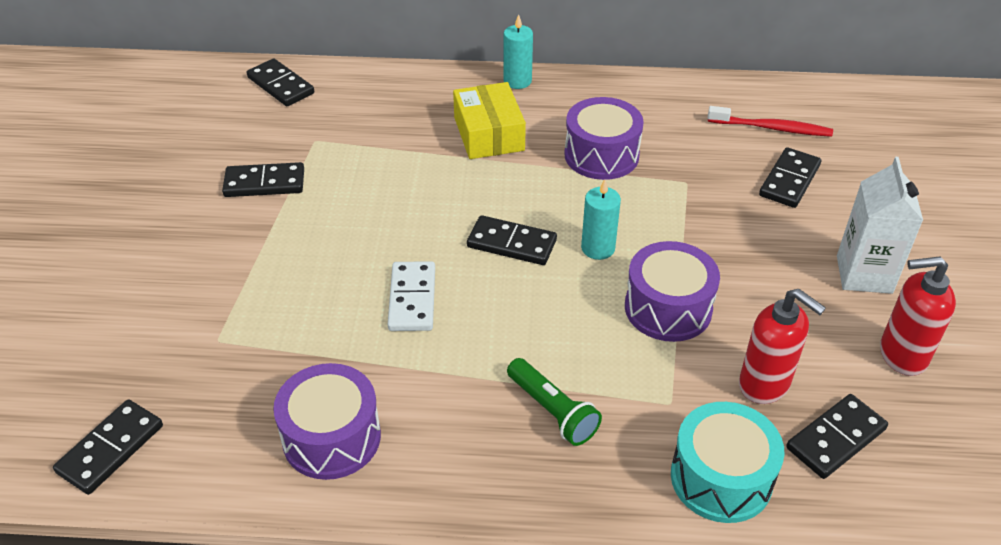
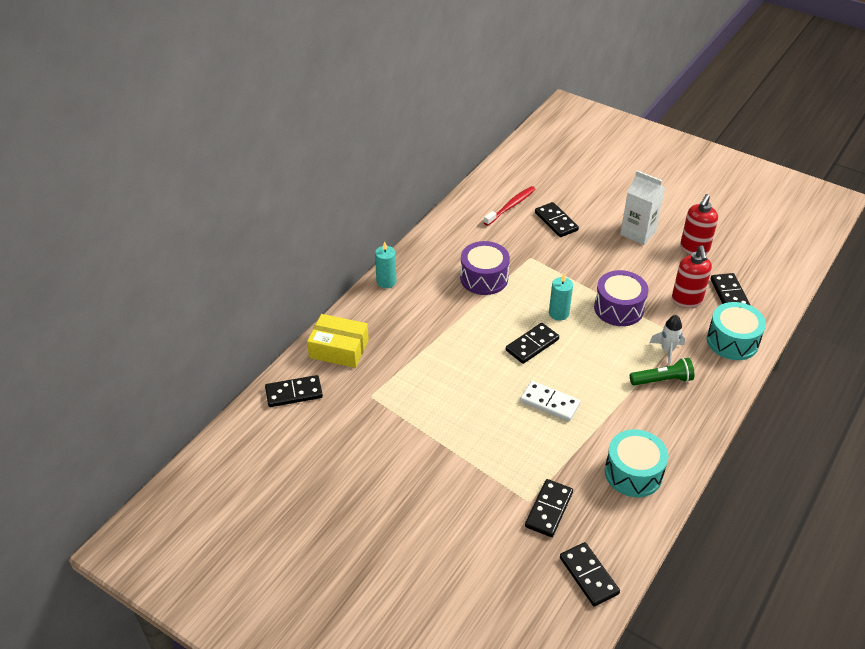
camera: 60 degrees left, 0 degrees up
black domino [222,162,304,197] -> black domino moved to [525,479,573,537]
purple drum [273,363,381,480] -> turquoise drum [605,429,668,497]
yellow box [453,82,526,159] -> yellow box moved to [307,314,369,368]
red soap dispenser [739,289,826,404] -> red soap dispenser turned 105 degrees clockwise [672,246,712,308]
none -> white rocket [649,315,685,365]

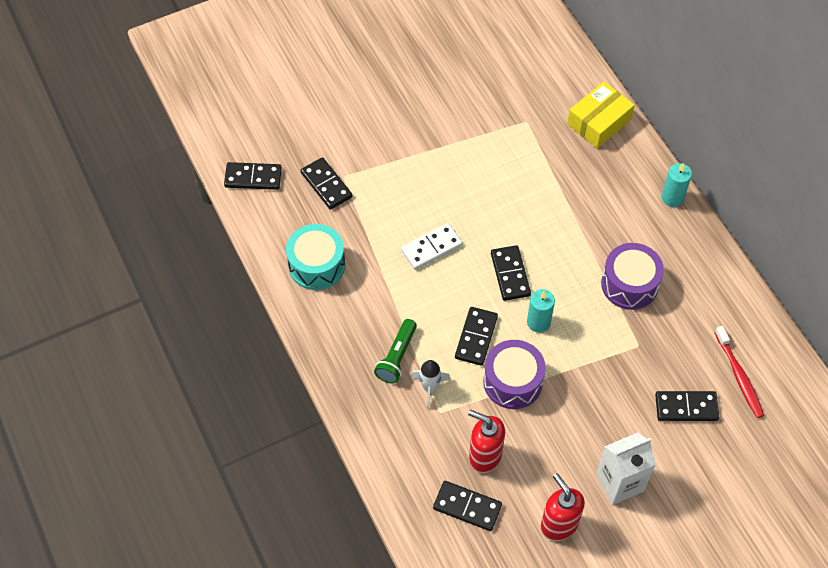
camera: 120 degrees right, 15 degrees up
black domino [265,375,323,407] -> black domino moved to [455,307,498,366]
turquoise drum [707,302,766,360] -> none

